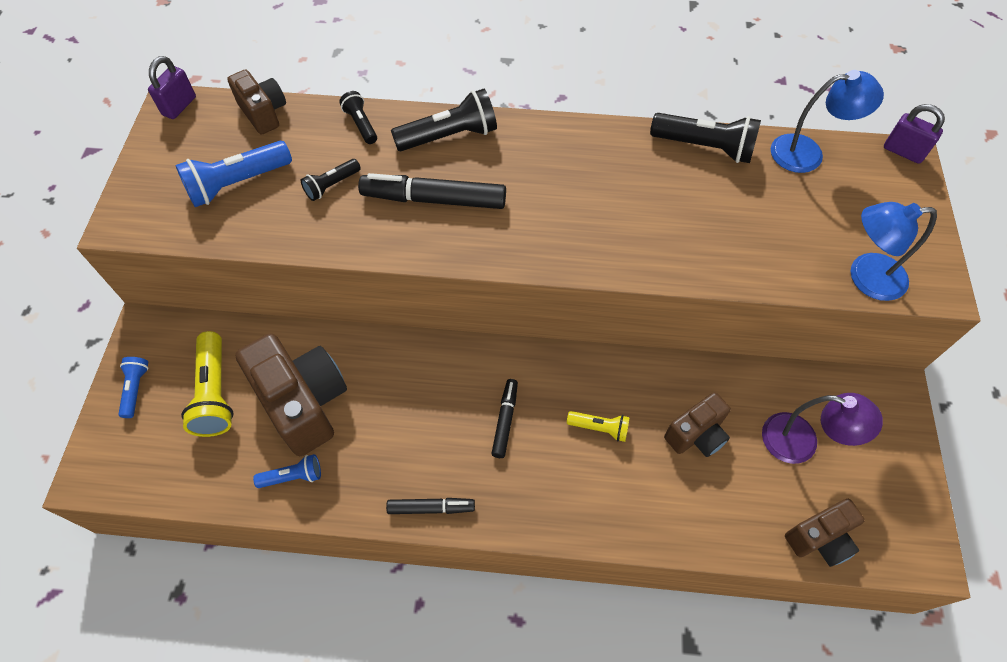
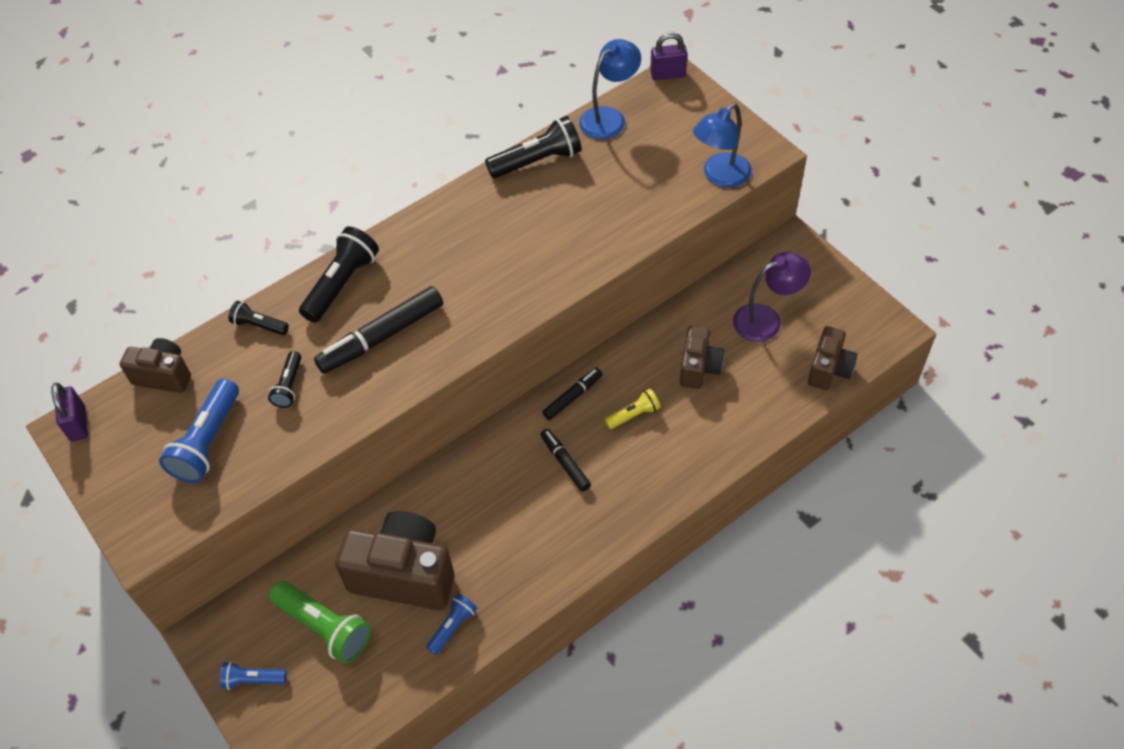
camera: 40 degrees left, 5 degrees down
blue flashlight [118,357,149,418] -> blue flashlight turned 45 degrees counterclockwise [220,662,287,690]
yellow flashlight [181,331,233,437] -> green flashlight [269,581,371,664]
black marker [386,498,475,514] -> black marker moved to [543,368,602,420]

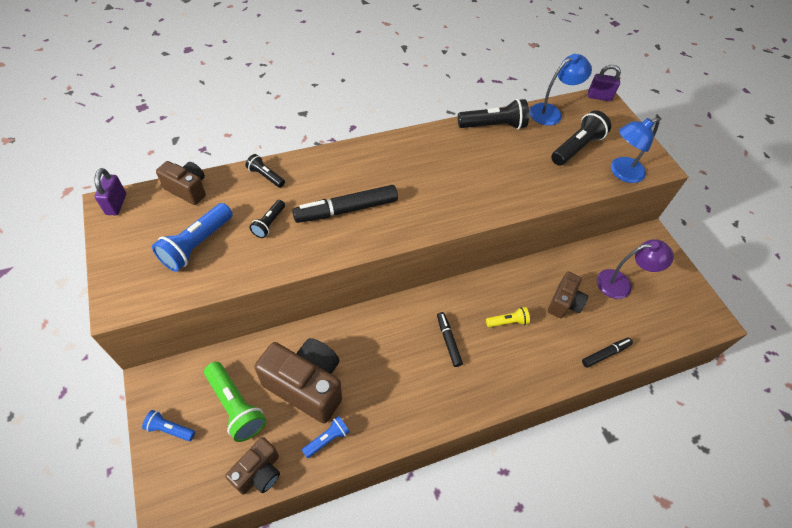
camera: 10 degrees right, 0 degrees up
black flashlight [299,226,379,323] -> black flashlight moved to [551,110,611,166]
black marker [543,368,602,420] -> black marker moved to [582,338,633,368]
brown camera [808,326,858,390] -> brown camera moved to [225,437,280,495]

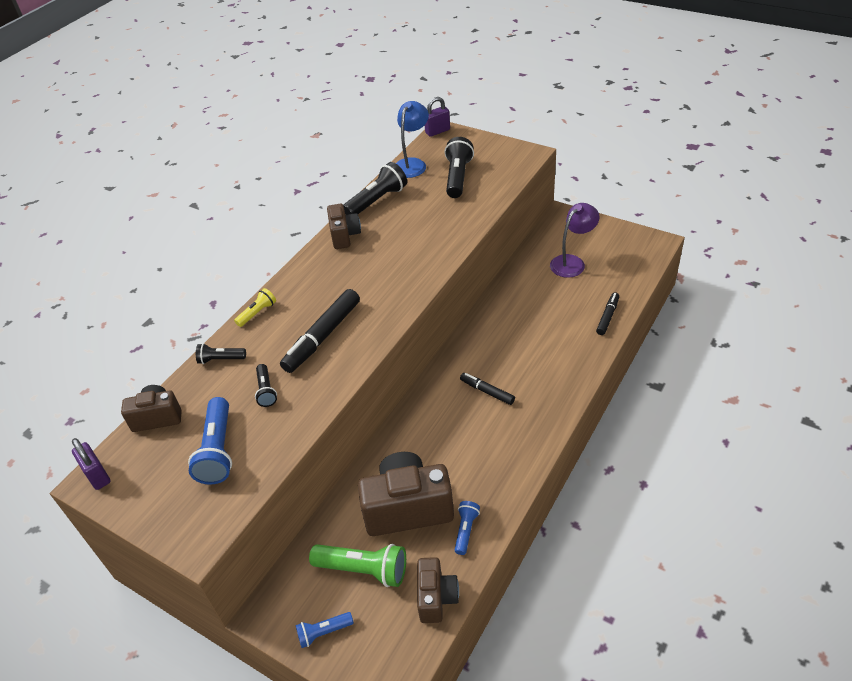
camera: 30 degrees left, 10 degrees down
yellow flashlight [486,307,530,327] -> yellow flashlight moved to [234,288,276,327]
brown camera [548,272,588,318] -> brown camera moved to [327,203,361,249]
blue lamp [611,118,660,183] -> none

